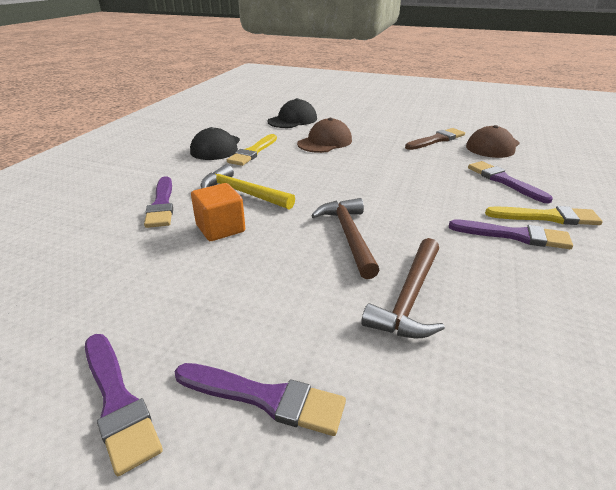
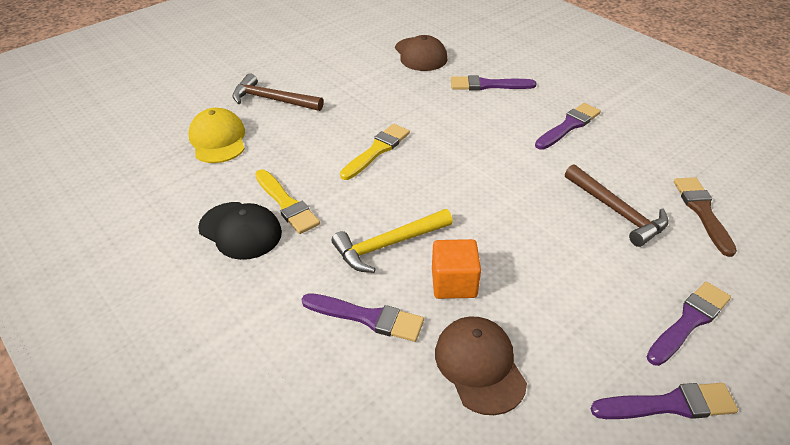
camera: 60 degrees left, 10 degrees up
black cap [267,98,317,128] -> yellow cap [188,108,245,163]
brown cap [297,118,352,153] -> brown cap moved to [435,316,527,415]
brown hammer [311,198,380,279] -> brown hammer moved to [232,73,324,111]
brown brush [405,128,465,150] -> brown brush moved to [674,177,737,257]
yellow brush [485,206,602,225] -> yellow brush moved to [340,124,410,180]

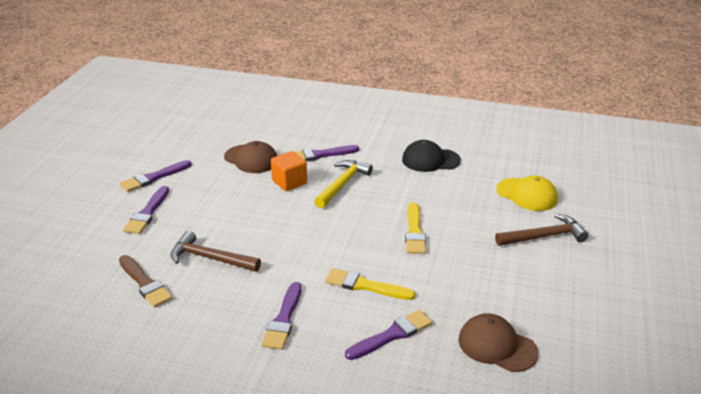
camera: 145 degrees right, 10 degrees down
yellow brush [255,170,320,234] -> yellow brush moved to [325,268,416,300]

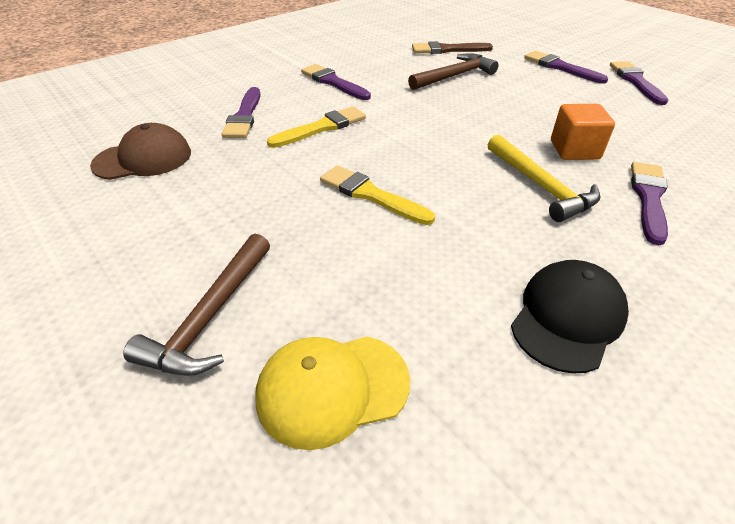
camera: 125 degrees right, 10 degrees up
brown cap [224,141,277,173] -> none

